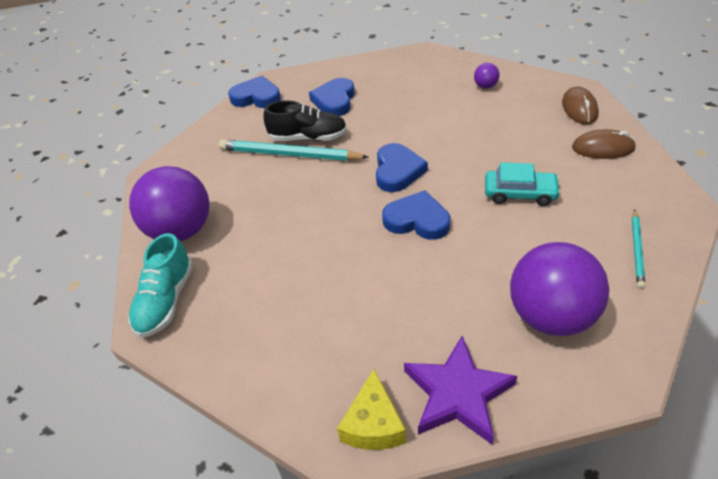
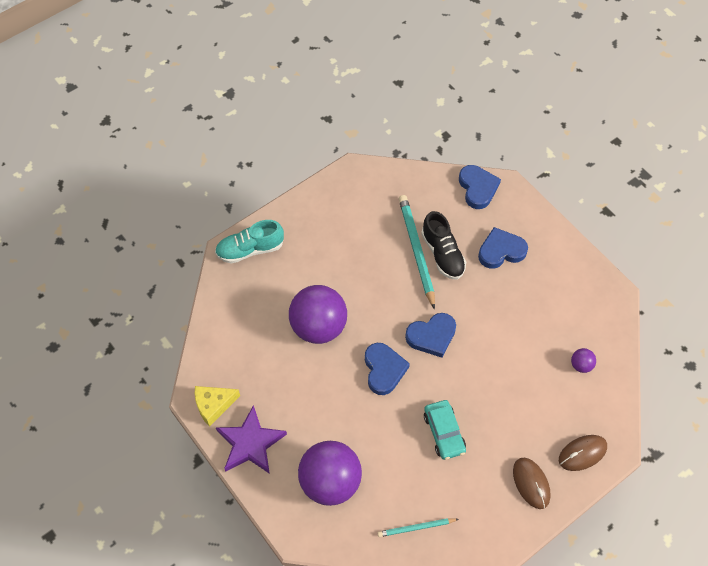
camera: 60 degrees right, 15 degrees up
purple ball [129,166,209,241] -> purple ball moved to [289,285,347,344]

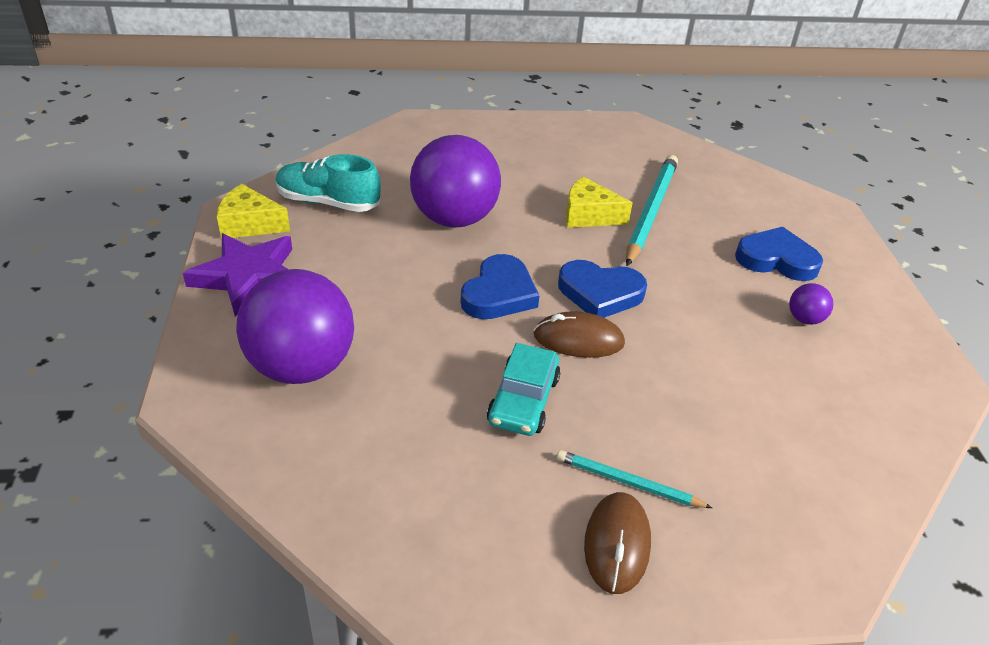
camera: 30 degrees right, 20 degrees down
turquoise shoe [215,220,284,263] -> turquoise shoe moved to [276,154,381,212]
turquoise pencil [378,518,459,537] -> turquoise pencil moved to [557,450,712,508]
black shoe [421,211,466,279] -> none
blue heart [459,165,501,209] -> none
brown mouse [559,435,607,471] -> brown mouse moved to [534,311,625,358]
purple ball [571,348,596,373] -> purple ball moved to [789,283,833,325]
none -> yellow cheese [566,177,633,228]

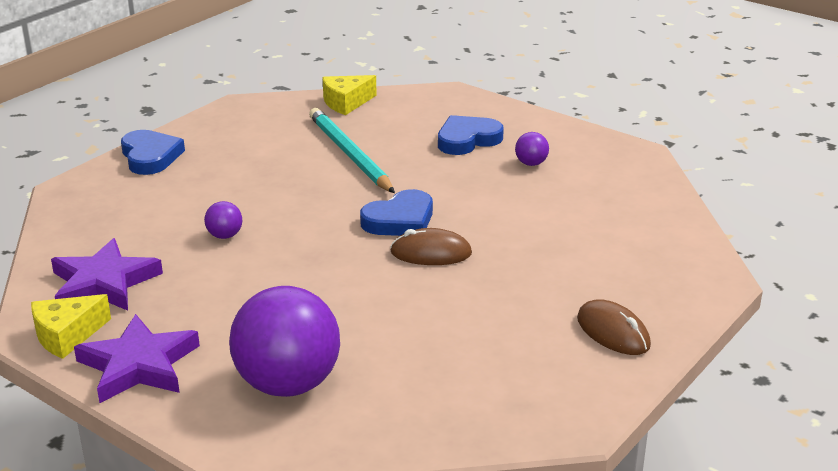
camera: 45 degrees left, 10 degrees down
turquoise shoe [276,154,381,212] -> purple star [51,238,163,311]
purple ball [410,135,501,227] -> purple ball [204,201,242,239], size x0.41
blue heart [461,254,540,319] -> blue heart moved to [121,130,185,175]
turquoise car [487,343,561,436] -> none
brown mouse [534,311,625,358] -> brown mouse turned 45 degrees clockwise [390,228,472,265]
turquoise pencil [557,450,712,508] -> none
yellow cheese [566,177,633,228] -> yellow cheese moved to [322,75,377,115]

